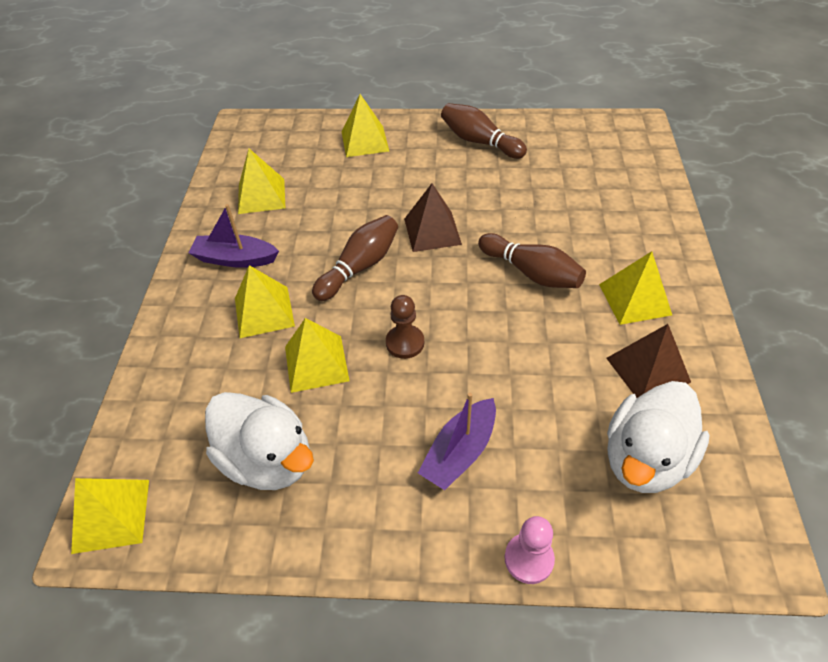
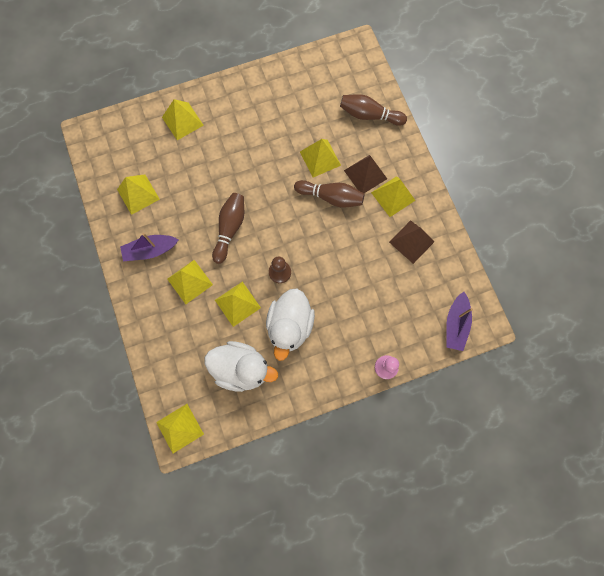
camera: 25 degrees left, 25 degrees up
brown pyramid [404,183,462,252] -> brown pyramid moved to [344,155,387,193]
purple boat [418,393,496,490] -> purple boat moved to [446,292,473,351]
brown bowling pin [441,103,527,159] -> brown bowling pin moved to [340,94,407,126]
white duck [607,381,710,493] -> white duck moved to [266,289,315,361]
none -> yellow pyramid [300,139,341,177]

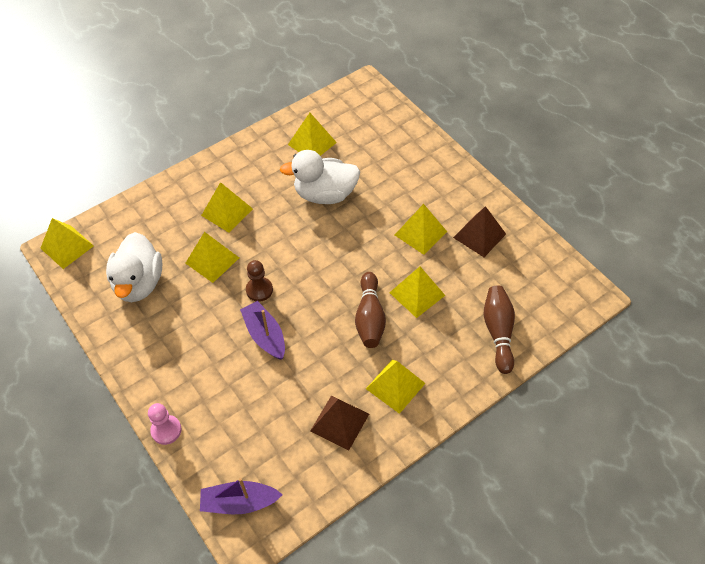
camera: 75 degrees right, 20 degrees down
purple boat [120,233,179,261] -> purple boat moved to [240,301,285,360]
yellow pyramid [162,99,204,140] -> yellow pyramid moved to [395,204,447,255]
brown bowling pin [212,193,244,264] -> none
white duck [266,289,315,361] -> white duck moved to [280,150,360,204]
brown pyramid [344,155,387,193] -> brown pyramid moved to [453,206,506,257]

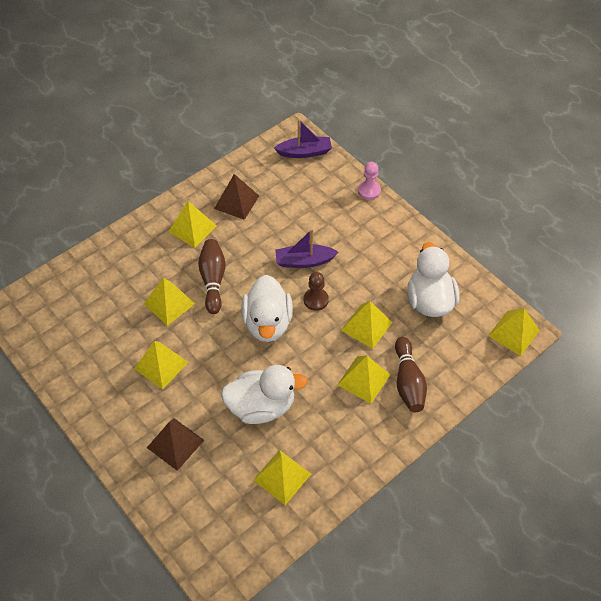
camera: 175 degrees right, 0 degrees up
purple boat [240,301,285,360] -> purple boat turned 120 degrees clockwise [275,229,338,268]
brown pyramid [453,206,506,257] -> brown pyramid moved to [147,418,204,471]
brown bowling pin [483,286,515,374] -> brown bowling pin moved to [395,337,427,412]
none -> white duck [241,275,293,342]

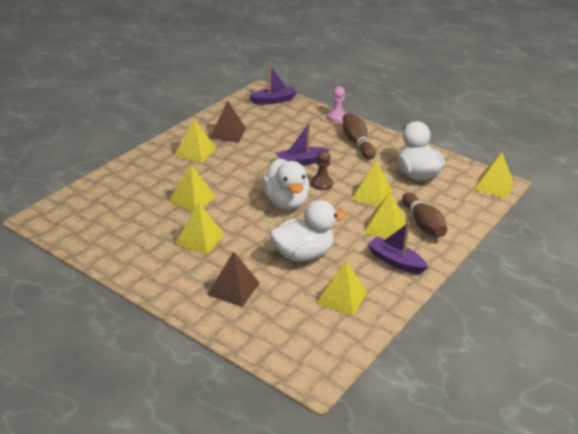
camera: 15 degrees left, 20 degrees down
brown bowling pin [198,239,226,314] -> brown bowling pin moved to [343,112,376,159]
none -> purple boat [367,222,428,274]

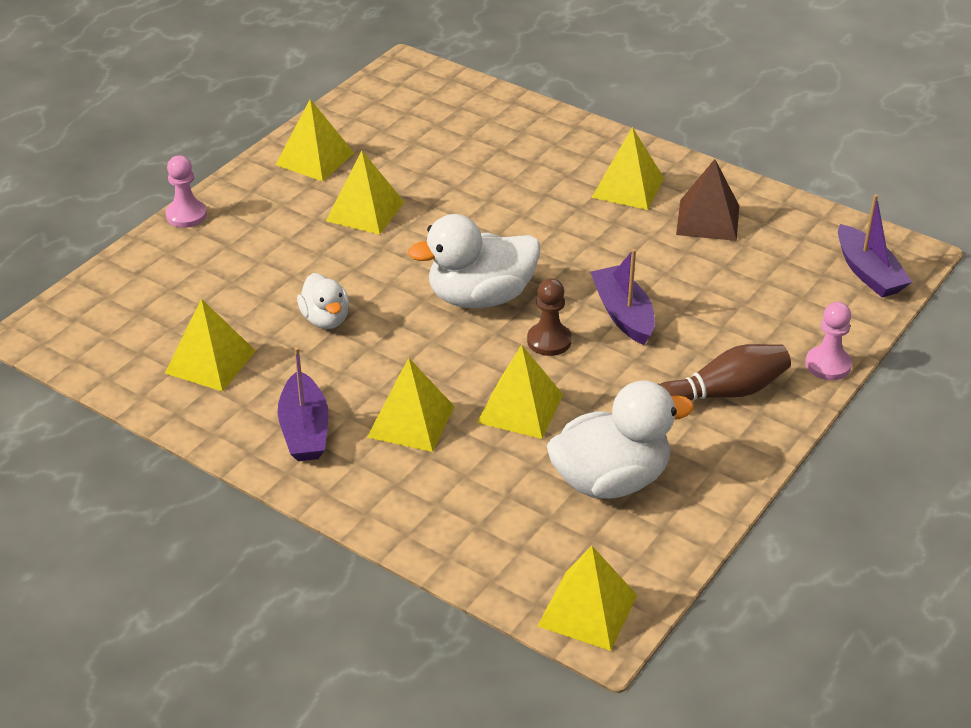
camera: 90 degrees right, 5 degrees up
yellow pyramid [168,164,216,212] -> yellow pyramid moved to [276,99,354,181]
brown pyramid [207,251,259,307] -> none
white duck [270,200,346,261] -> white duck [297,273,349,329], size x0.57
purple boat [367,222,428,274] -> purple boat turned 135 degrees clockwise [278,347,329,461]
brown bowling pin [402,192,447,237] -> none
none -> pink pawn [166,155,207,228]

